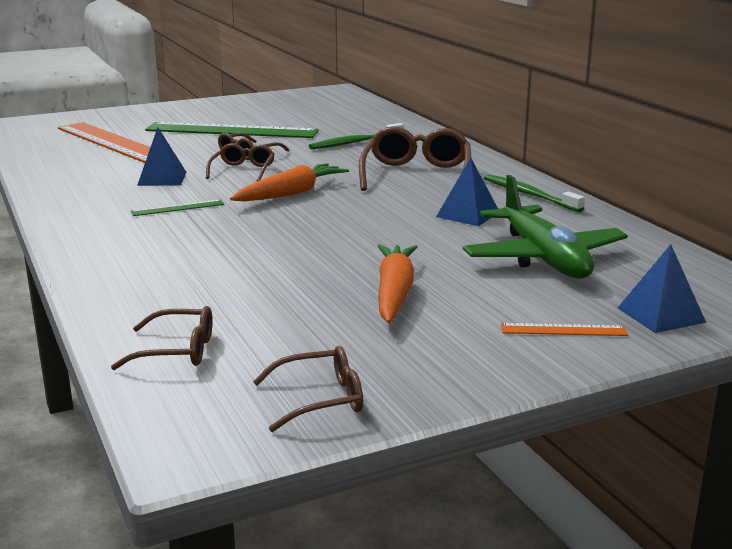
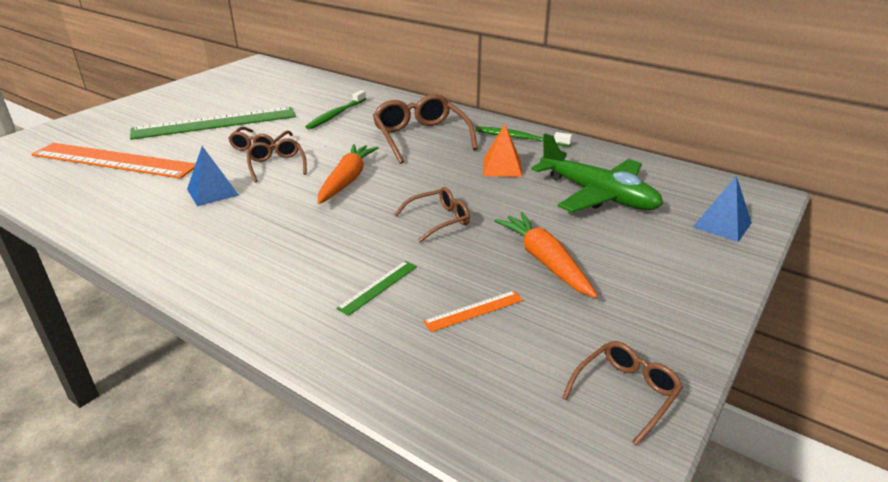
camera: 30 degrees left, 10 degrees up
brown glasses [111,306,213,370] -> brown glasses moved to [394,187,470,243]
green ruler [131,199,224,216] -> green ruler moved to [336,261,417,316]
blue pyramid [436,158,498,226] -> orange pyramid [483,124,522,177]
orange ruler [501,323,628,336] -> orange ruler moved to [423,291,523,332]

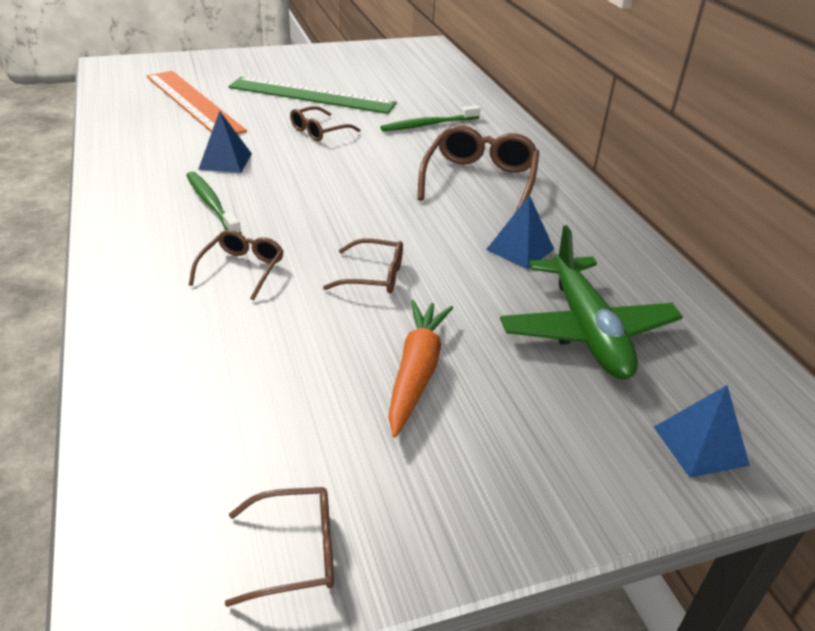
camera: 35 degrees right, 5 degrees up
brown glasses [247,138,307,183] -> brown glasses moved to [189,230,283,300]
orange carrot [317,144,379,204] -> none
green ruler [336,261,417,316] -> none
orange ruler [423,291,523,332] -> none
green toothbrush [475,126,572,147] -> green toothbrush moved to [186,172,241,234]
orange pyramid [483,124,522,177] -> blue pyramid [486,195,554,270]

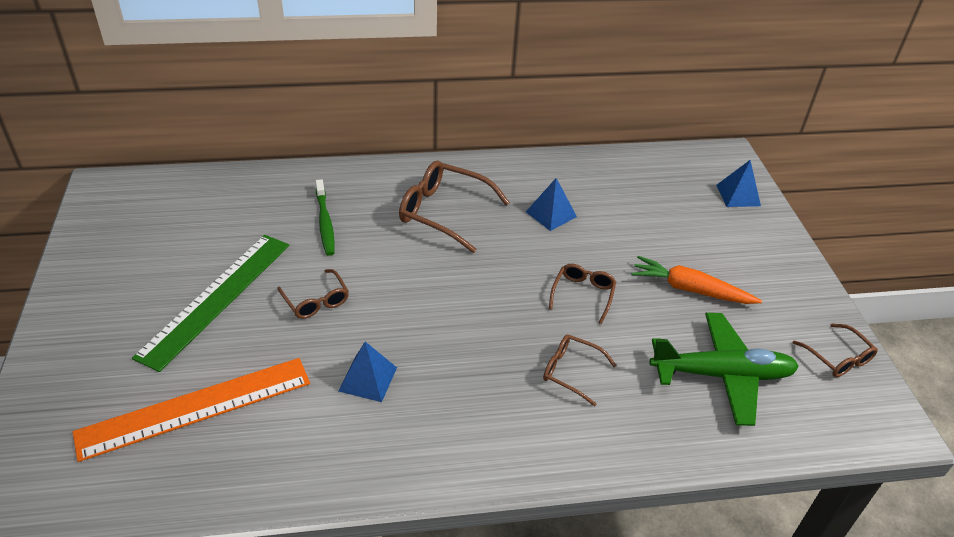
camera: 80 degrees left, 5 degrees up
green toothbrush [186,172,241,234] -> none
brown glasses [225,487,334,607] -> brown glasses turned 150 degrees clockwise [792,324,878,377]
green plane [500,225,683,379] -> green plane moved to [649,313,799,426]

